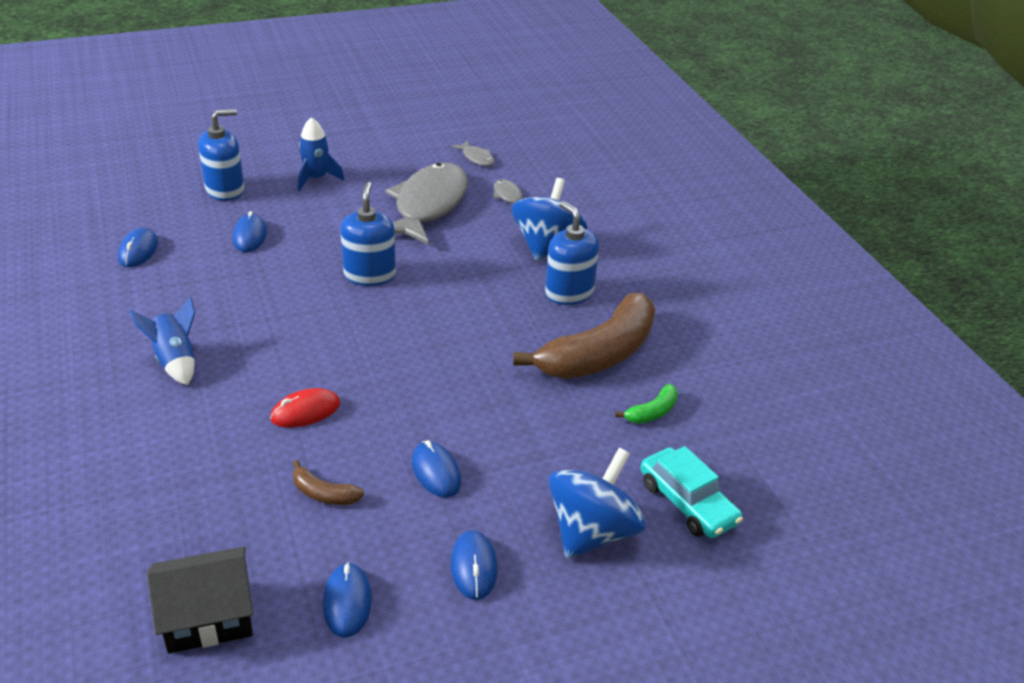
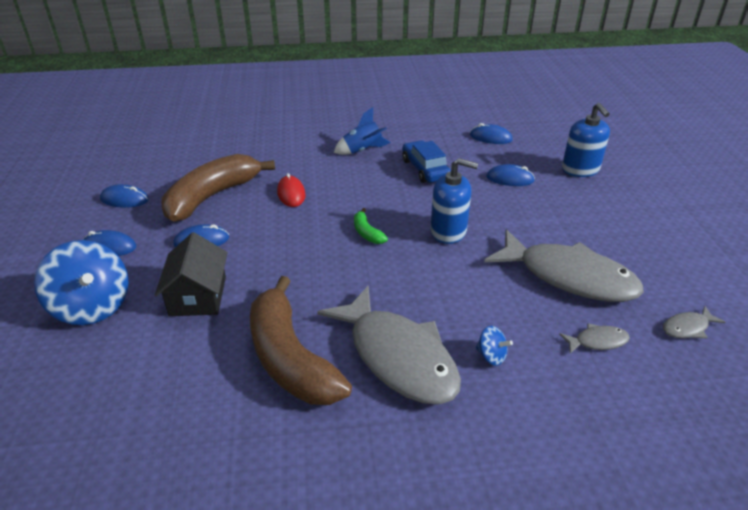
camera: 105 degrees right, 0 degrees up
black house [147,546,253,654] -> black house moved to [154,232,228,316]
brown banana [293,460,364,505] -> brown banana [161,154,275,222], size x2.39
blue rocket [298,117,345,191] -> none
blue spinning top [511,178,587,261] -> blue spinning top [476,326,513,366], size x0.44
blue soap dispenser [545,201,599,305] -> grey fish [317,286,461,405]
green banana [615,384,678,424] -> green banana moved to [354,208,388,244]
turquoise car [641,446,743,538] -> none
none -> blue car [402,140,451,183]

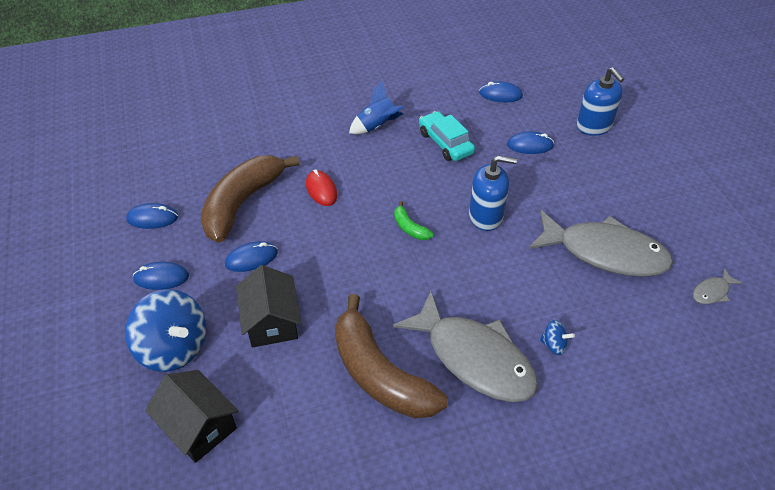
camera: 10 degrees left, 10 degrees up
blue car [402,140,451,183] -> turquoise car [419,111,475,161]
grey fish [559,323,630,354] -> none
none -> black house [145,370,239,463]

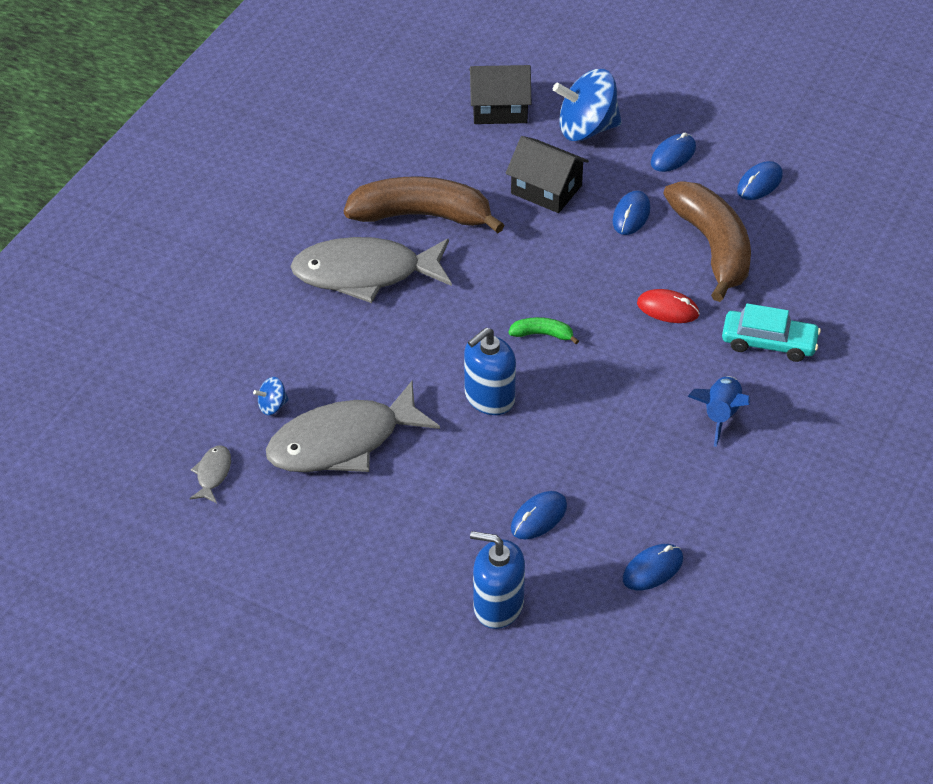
camera: 135 degrees right, 0 degrees up
turquoise car [419,111,475,161] -> turquoise car moved to [722,303,821,362]
blue spinning top [539,320,575,355] -> blue spinning top moved to [253,377,289,415]

